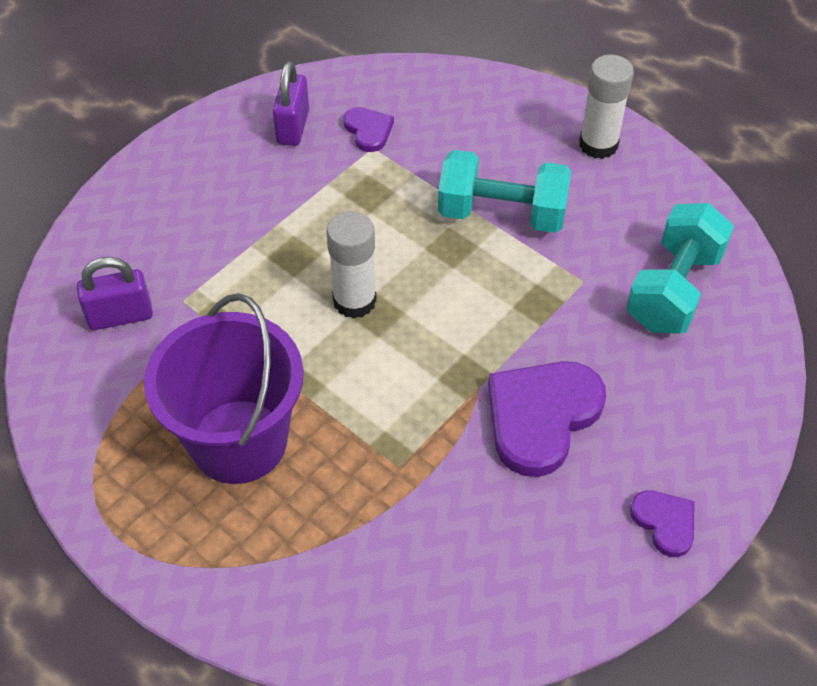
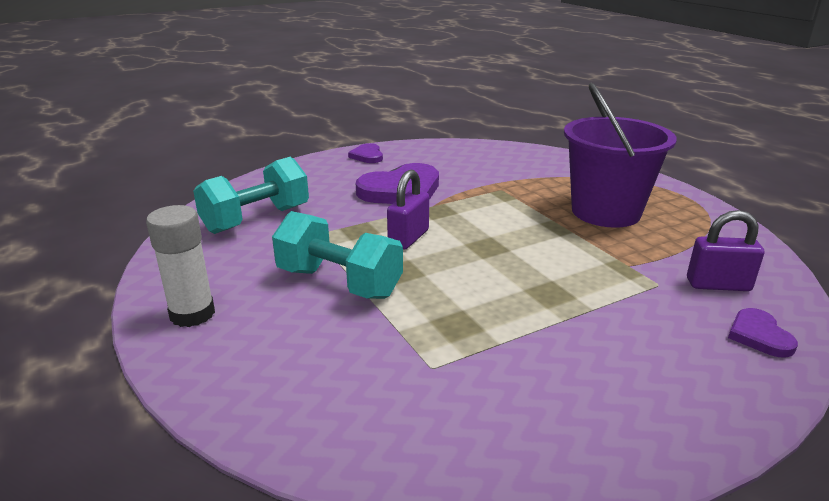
camera: 160 degrees left, 25 degrees down
purple padlock [273,61,309,146] -> purple padlock moved to [387,170,429,250]
white glue stick [326,211,377,318] -> none
purple heart [343,107,394,152] -> purple heart moved to [728,308,798,358]

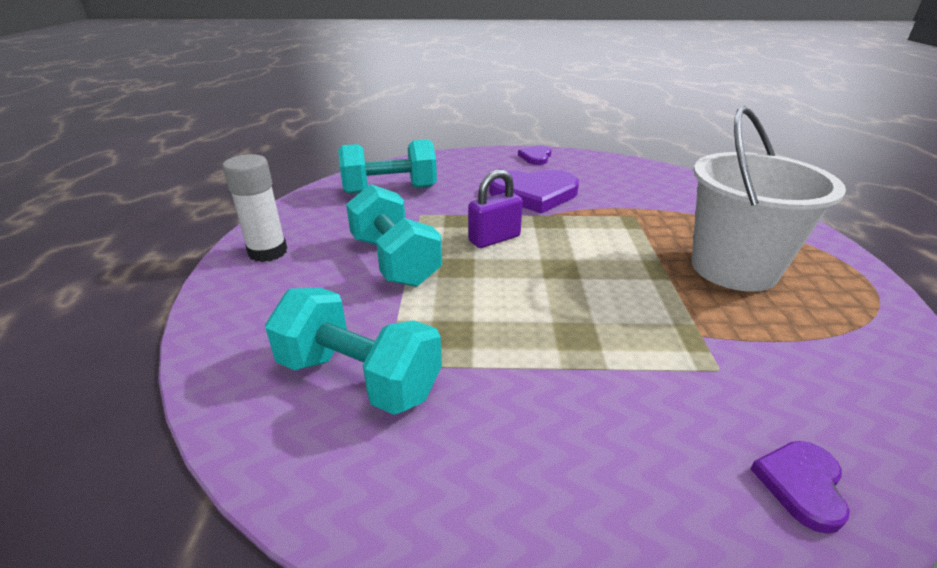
camera: 30 degrees right, 5 degrees up
purple bucket [564,83,677,228] -> white bucket [691,106,846,292]
purple padlock [687,210,764,291] -> none
none -> turquoise dumbbell [265,288,442,415]

